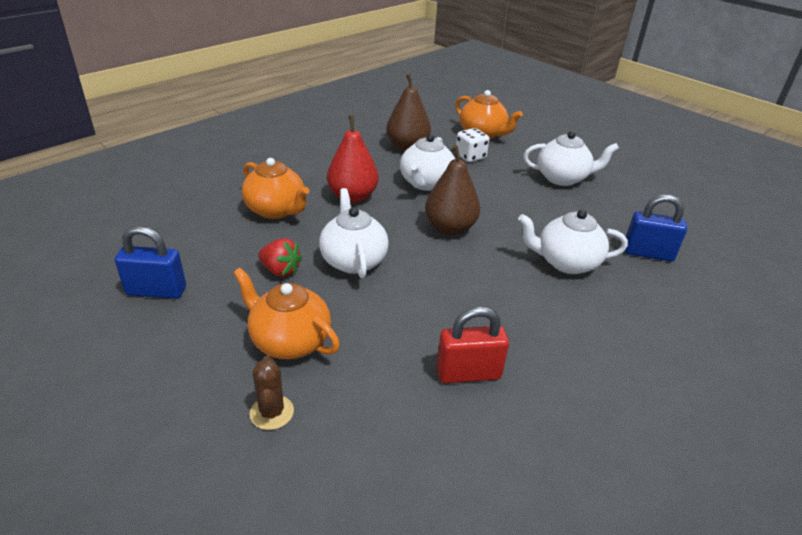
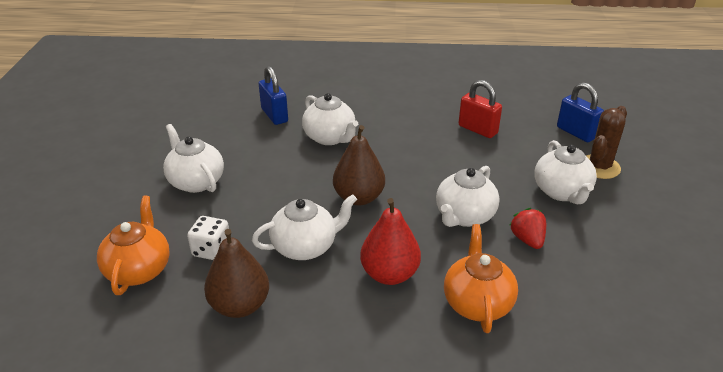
camera: 130 degrees left, 0 degrees up
blue padlock [115,226,186,299] -> blue padlock moved to [557,82,604,142]
orange teapot [233,268,340,359] -> white teapot [534,140,597,204]
brown cactus [250,356,294,430] -> brown cactus [586,106,627,179], size x1.51

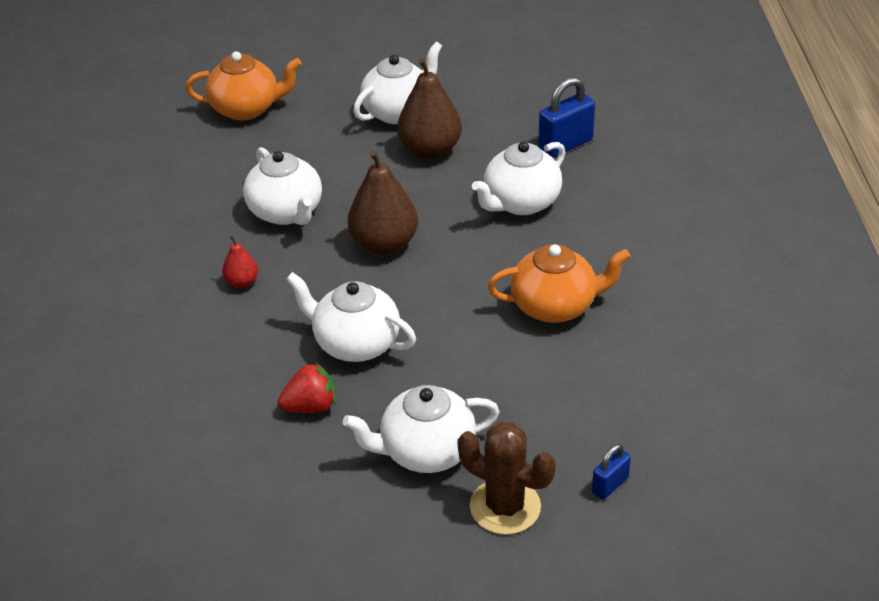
camera: 85 degrees right, 5 degrees up
white dice [187,216,229,260] -> none
brown pear [204,229,269,318] -> brown pear moved to [397,58,462,159]
red pear [360,198,421,285] -> red pear [222,235,258,288], size x0.50
orange teapot [444,224,518,333] -> orange teapot moved to [488,244,630,323]
red padlock [459,80,502,138] -> none
blue padlock [557,82,604,142] -> blue padlock [592,444,631,499], size x0.56

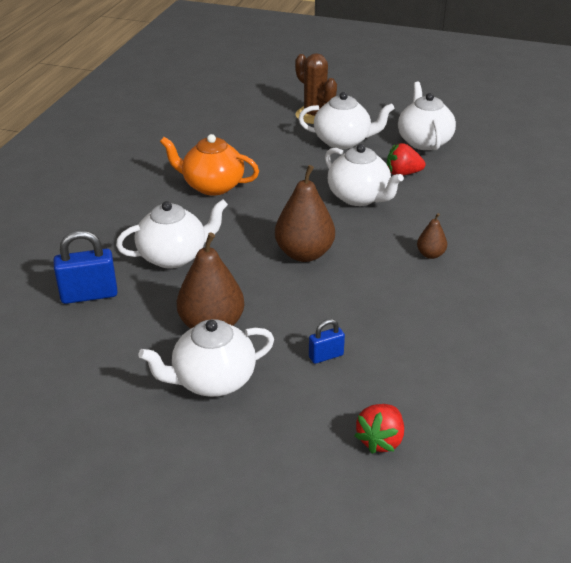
camera: 160 degrees left, 5 degrees down
orange teapot [186,51,302,120] -> red strawberry [354,404,404,454]
red pear [222,235,258,288] -> brown pear [417,213,447,259]
white teapot [243,147,322,225] -> white teapot moved to [398,82,456,150]
blue padlock [592,444,631,499] -> blue padlock moved to [309,319,345,364]

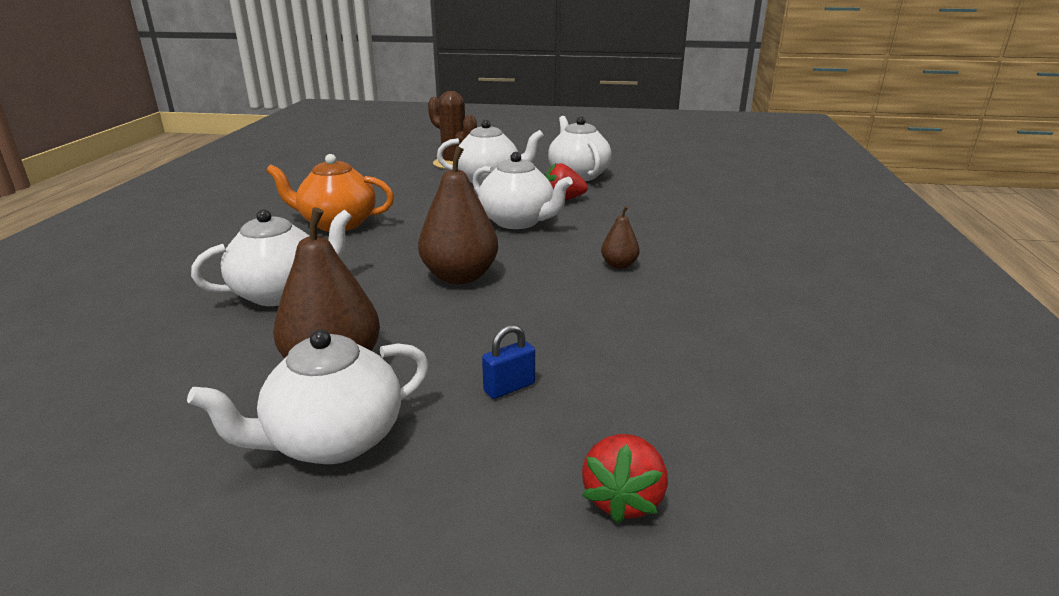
camera: 10 degrees left, 10 degrees down
blue padlock [53,230,118,304] -> none

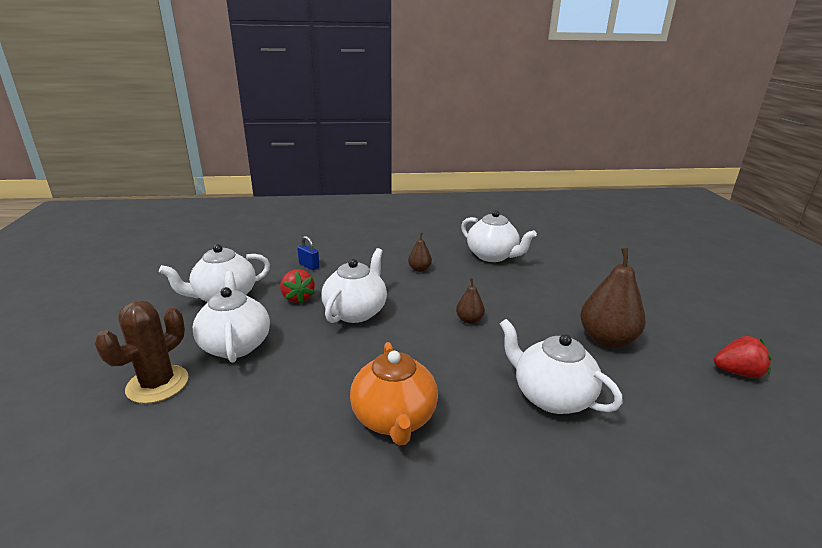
camera: 105 degrees left, 0 degrees up
white teapot [187,329,429,464] -> white teapot moved to [461,210,537,262]
brown pear [418,146,498,284] -> brown pear [456,278,485,324], size x0.50
blue padlock [482,325,535,399] -> blue padlock moved to [297,236,320,270]
red strawberry [582,434,668,524] -> red strawberry moved to [714,336,772,378]

